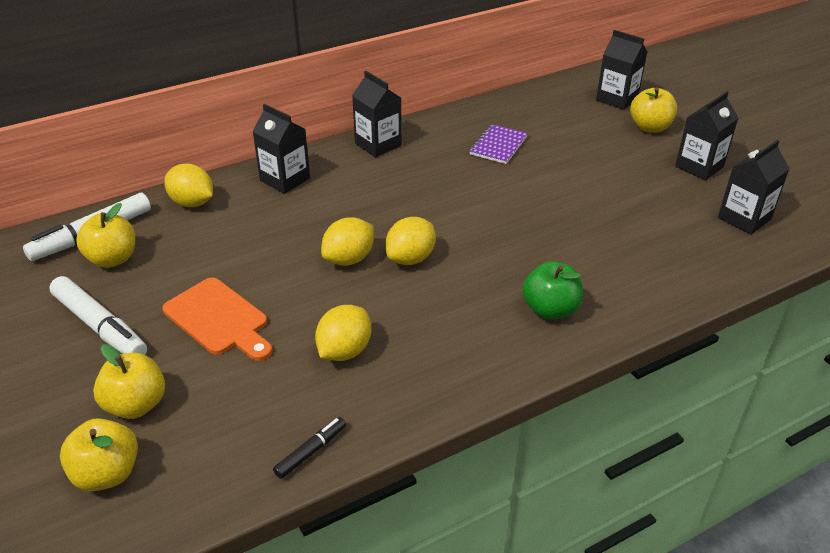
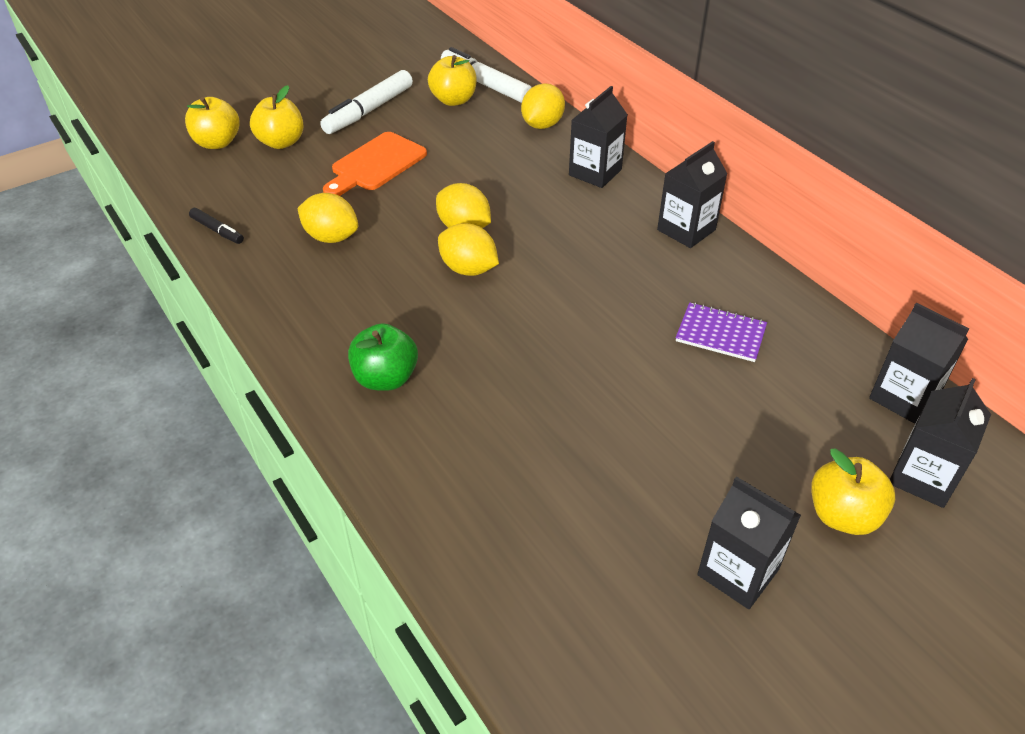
camera: 85 degrees right, 5 degrees up
black carton [718,140,790,235] -> black carton moved to [869,303,969,424]

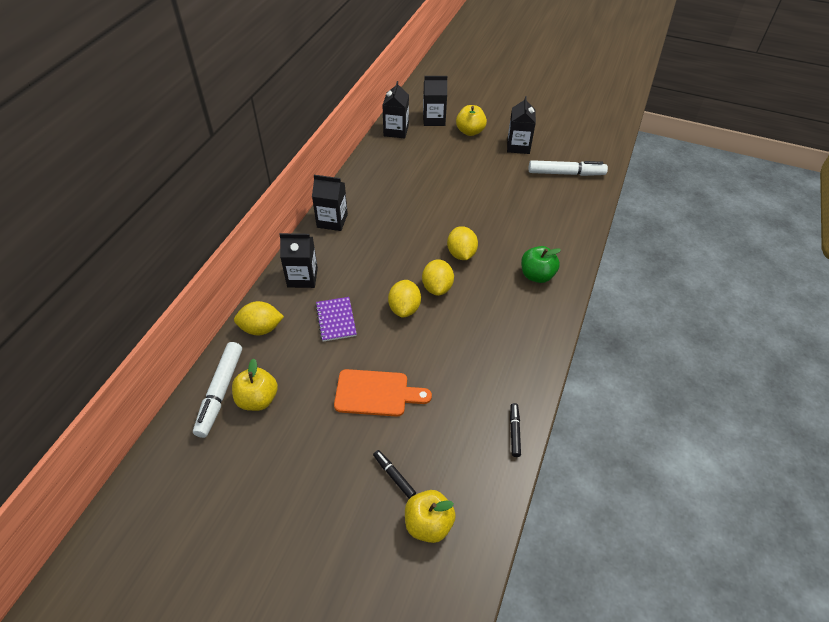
camera: 125 degrees left, 5 degrees up
yellow apple [250,85,303,149] -> black marker [373,450,416,499]
yellow lemon [297,193,358,243] -> yellow lemon moved to [447,226,478,260]
white marker [320,70,413,134] -> white marker moved to [529,160,608,176]
purple notebook [676,302,767,362] -> purple notebook moved to [315,297,357,342]

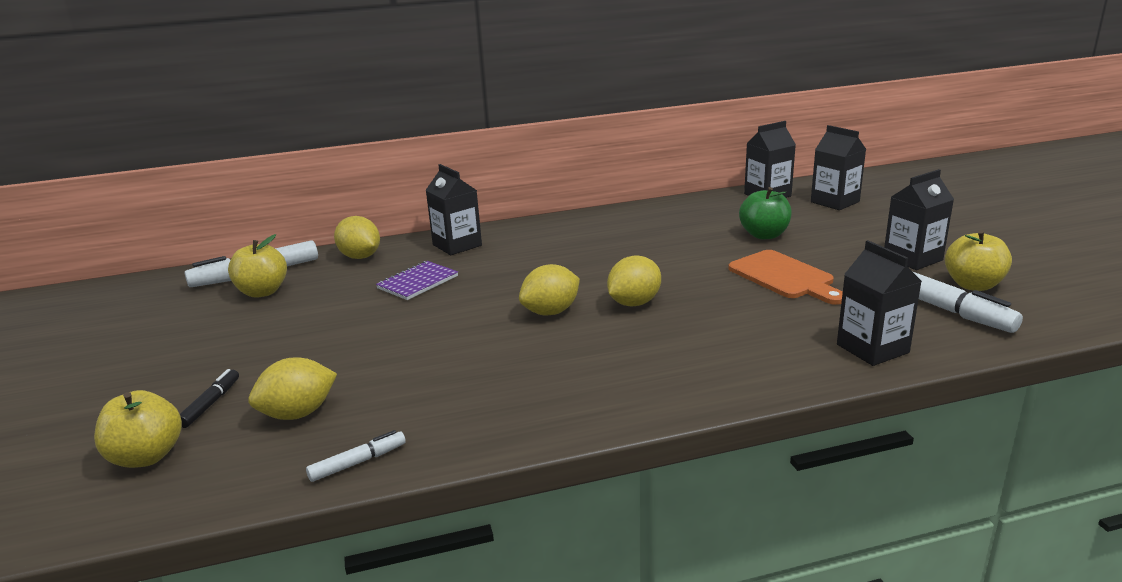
camera: 55 degrees right, 25 degrees down
black carton [312,175,348,231] -> black carton moved to [837,240,922,366]
orange cutting board [334,369,432,417] -> orange cutting board moved to [728,250,843,305]
yellow lemon [388,280,421,318] -> yellow lemon moved to [248,357,337,420]
yellow apple [456,105,487,136] -> yellow apple moved to [945,230,1012,291]
black marker [510,403,521,457] -> white marker [306,430,406,482]
green apple [521,246,561,283] -> green apple moved to [739,187,792,239]

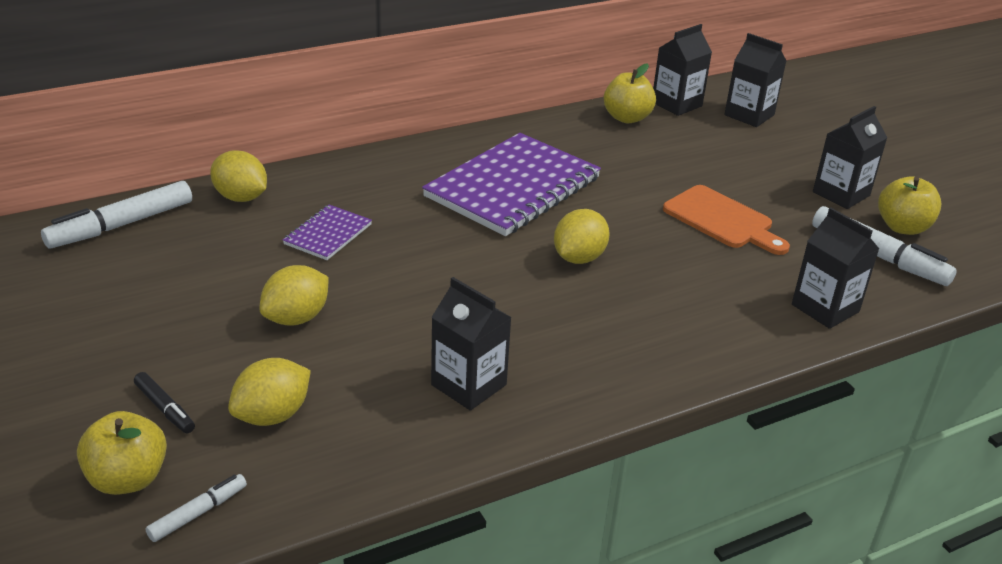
camera: 15 degrees left, 10 degrees up
black marker [180,369,239,428] -> black marker turned 135 degrees clockwise [134,372,195,433]
yellow apple [228,234,287,298] -> yellow apple moved to [604,63,656,123]
white marker [306,430,406,482] -> white marker moved to [145,474,247,542]
black carton [426,164,482,255] -> black carton moved to [431,277,512,411]
yellow lemon [519,264,580,315] -> yellow lemon moved to [259,265,329,326]
green apple [739,187,792,239] -> none
none -> purple notebook [422,133,601,236]

